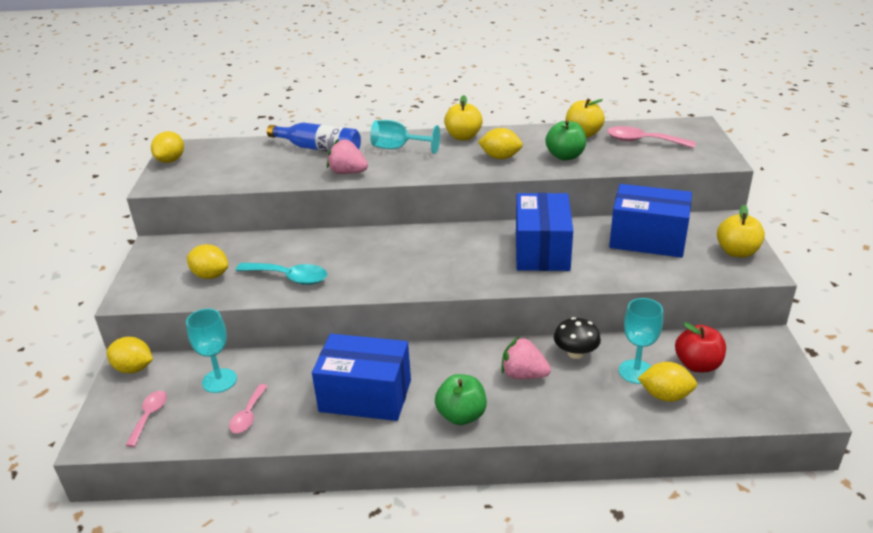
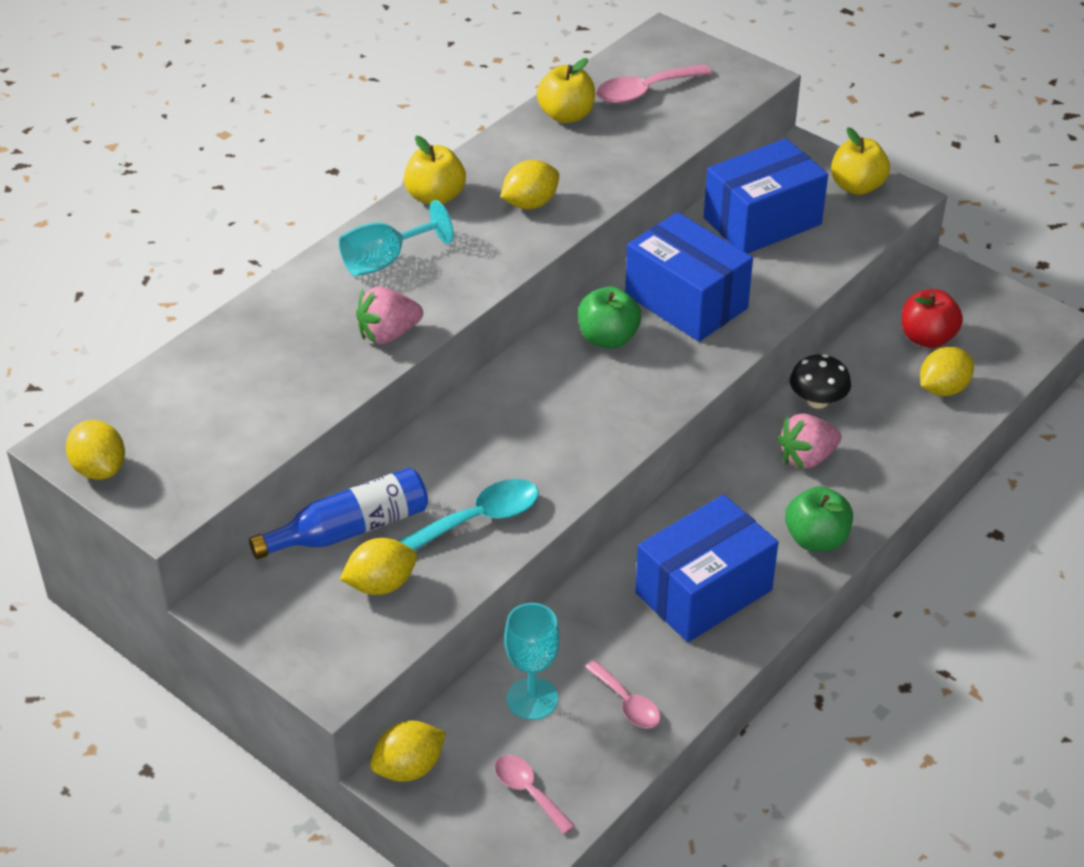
camera: 50 degrees left, 10 degrees up
blue bottle [267,123,361,152] -> blue bottle moved to [249,468,428,559]
green apple [545,120,586,160] -> green apple moved to [578,286,641,349]
turquoise goblet [619,298,663,384] -> none

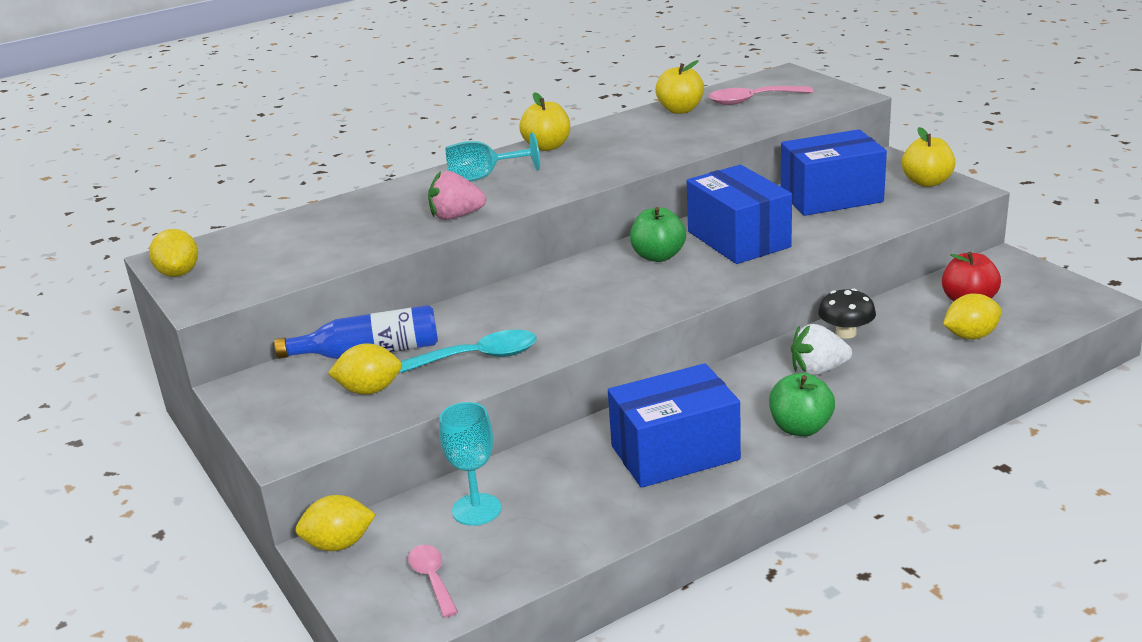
camera: 20 degrees right, 15 degrees down
yellow lemon [500,160,559,209] -> none
pink spoon [585,660,661,728] -> none
pink strawberry [777,413,842,469] -> white strawberry [791,324,852,376]

